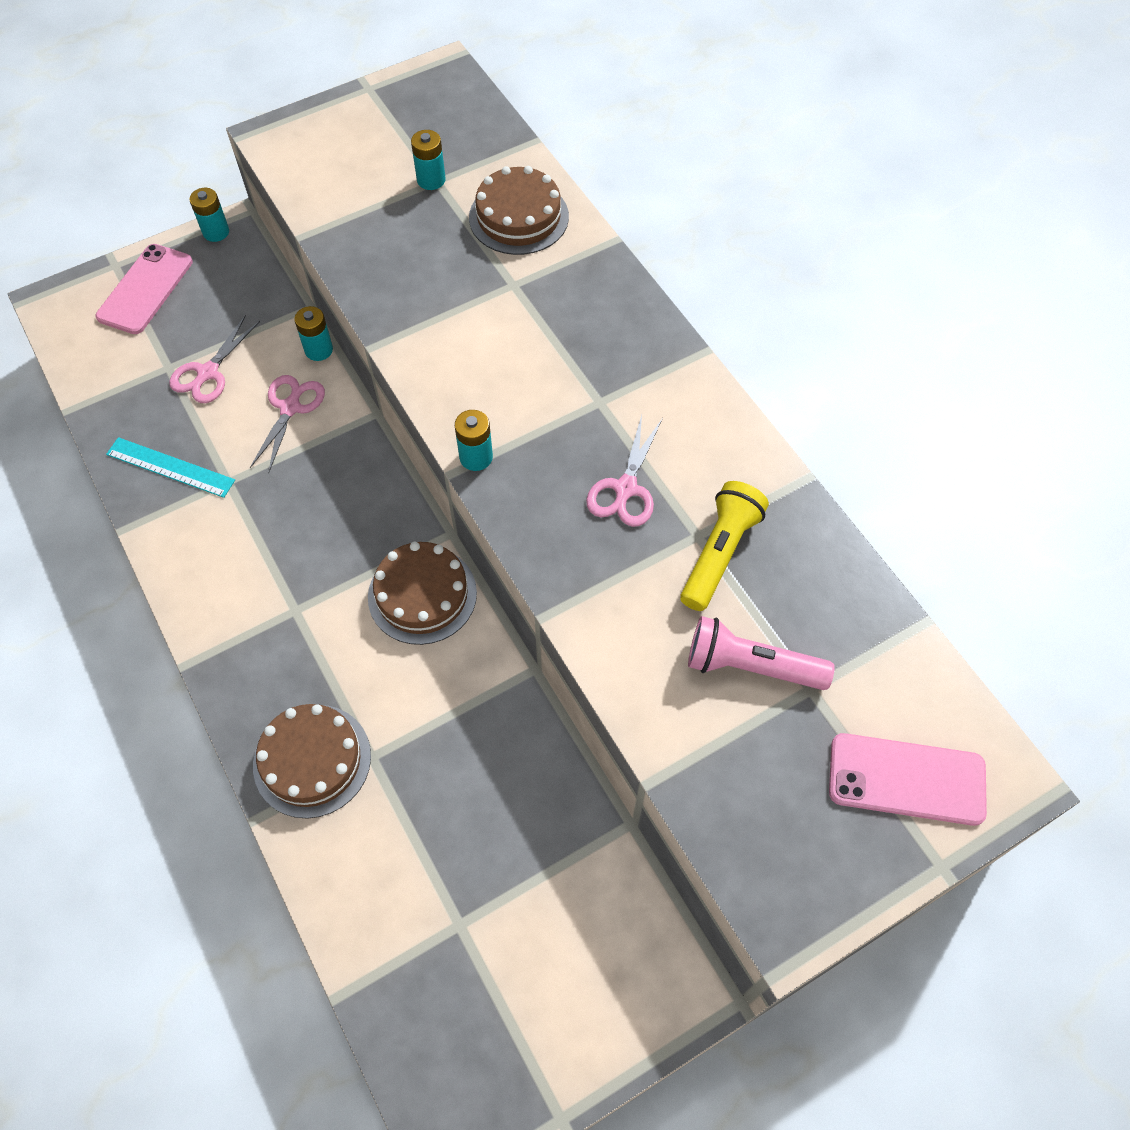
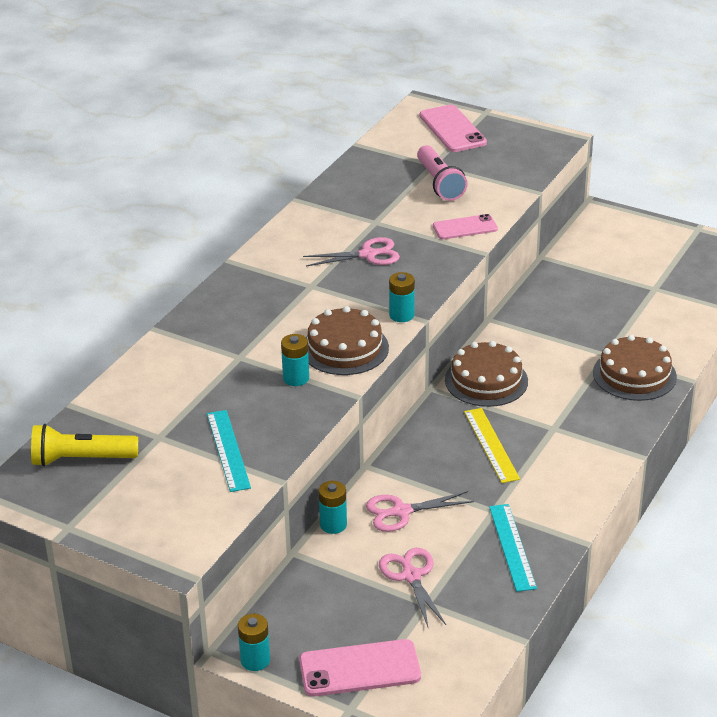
camera: 120 degrees left, 25 degrees down
pink scissors [169,315,260,403] -> pink scissors turned 105 degrees counterclockwise [379,548,446,627]
turquoise battery [411,130,446,190] -> turquoise battery moved to [281,334,309,386]
brown cake [469,166,569,255] -> brown cake moved to [306,306,389,375]
yellow flashlight [680,481,769,611] -> yellow flashlight moved to [31,424,138,467]
none -> turquoise ruler [207,410,251,492]
none -> pink phone [433,214,498,239]
none -> yellow ruler [464,408,520,483]

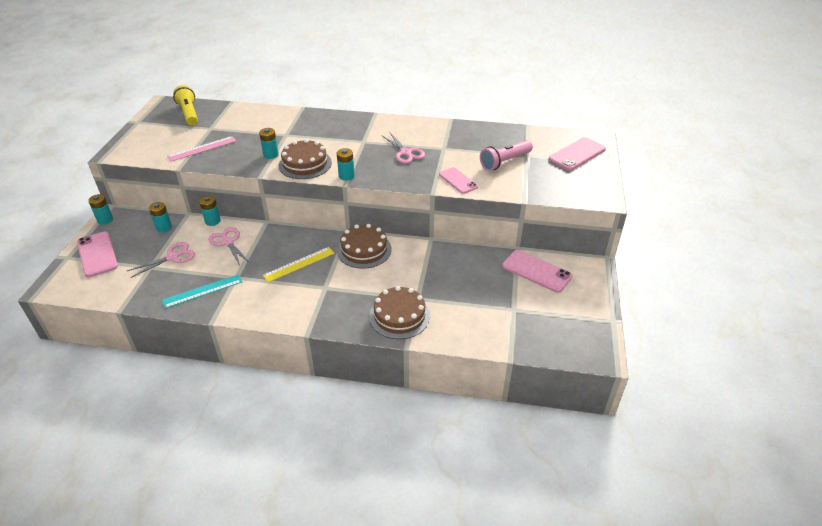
camera: 70 degrees right, 5 degrees up
turquoise ruler [207,410,251,492] -> pink ruler [167,136,236,162]
none -> turquoise battery [149,202,172,233]
none -> pink phone [502,250,573,293]

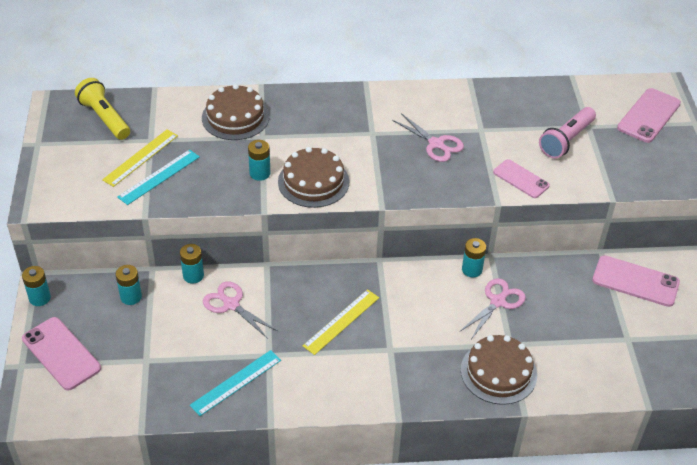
camera: 15 degrees left, 5 degrees up
pink scissors [127,242,195,278] -> pink scissors moved to [459,278,526,339]
pink ruler [167,136,236,162] -> turquoise ruler [117,149,200,205]
turquoise battery [337,148,355,181] -> turquoise battery moved to [462,238,486,278]
brown cake [337,224,391,269] -> brown cake moved to [202,84,269,140]
none -> yellow ruler [102,130,178,187]

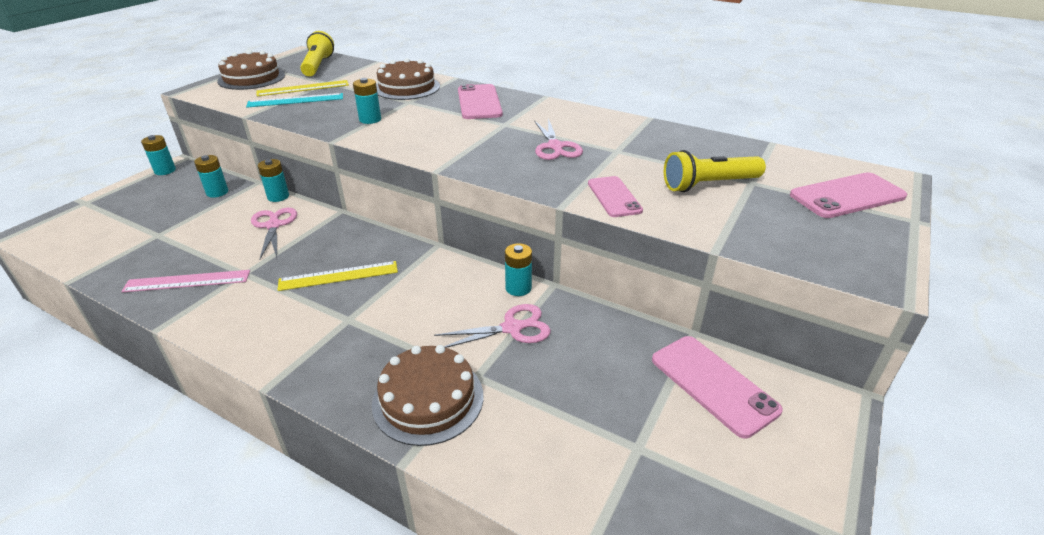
camera: 35 degrees right, 10 degrees down
pink phone [22,317,101,390] -> pink phone moved to [458,84,503,119]
turquoise ruler [190,350,281,416] -> pink ruler [121,270,250,292]
brown cake [278,147,349,208] -> brown cake moved to [217,50,285,90]
pink flashlight [539,107,596,159] -> yellow flashlight [664,150,766,192]

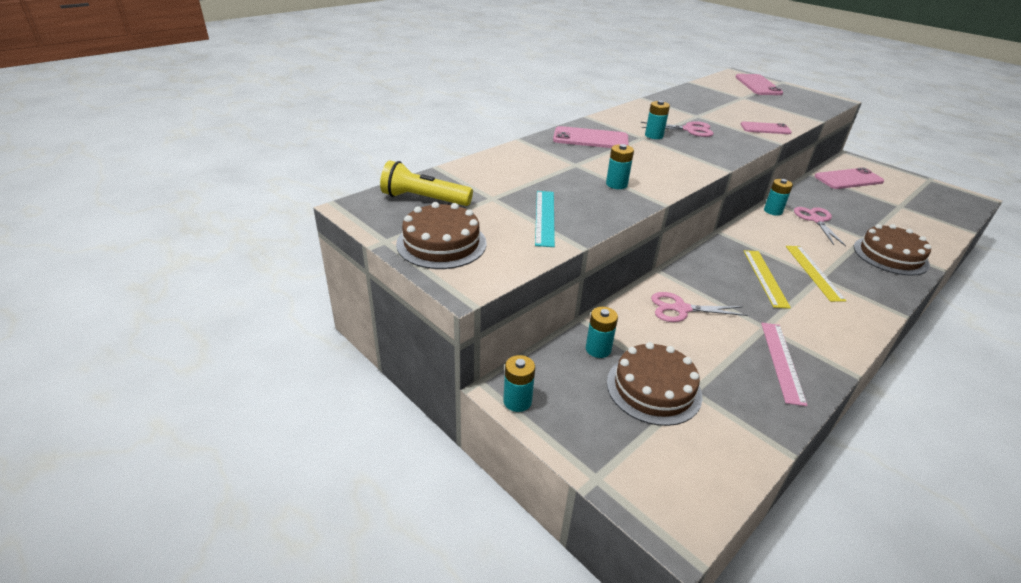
camera: 75 degrees left, 0 degrees up
yellow ruler [257,80,349,96] -> yellow ruler moved to [786,246,846,302]
turquoise battery [258,159,289,202] -> turquoise battery moved to [645,100,670,139]
brown cake [376,58,440,100] -> brown cake moved to [607,342,702,426]
yellow flashlight [664,150,766,192] -> none

